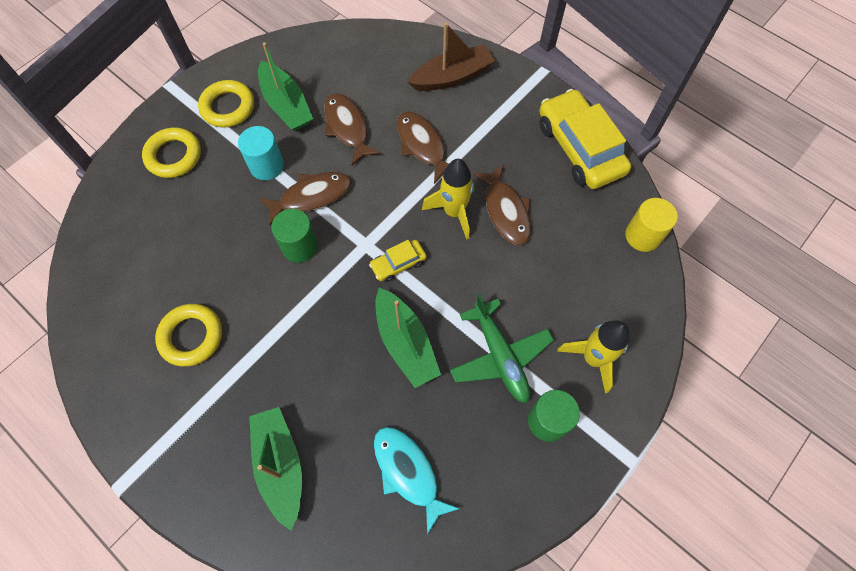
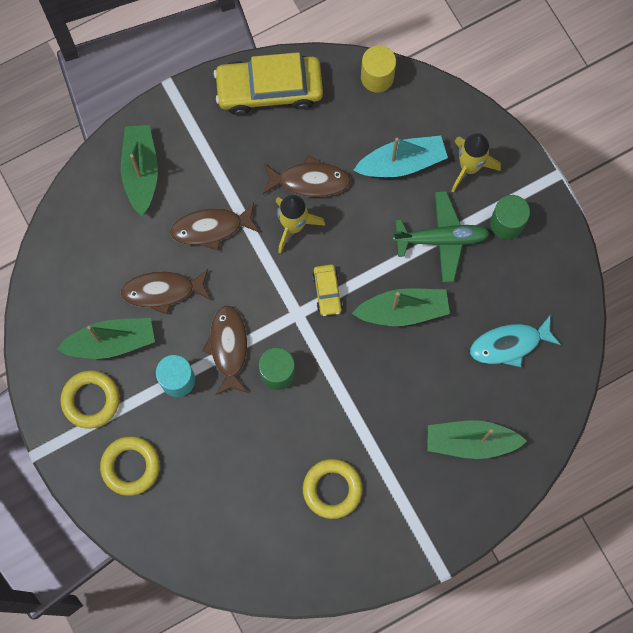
camera: 70 degrees left, 10 degrees up
brown boat [407,22,495,91] -> green boat [121,125,158,216]
none -> turquoise boat [353,136,448,177]

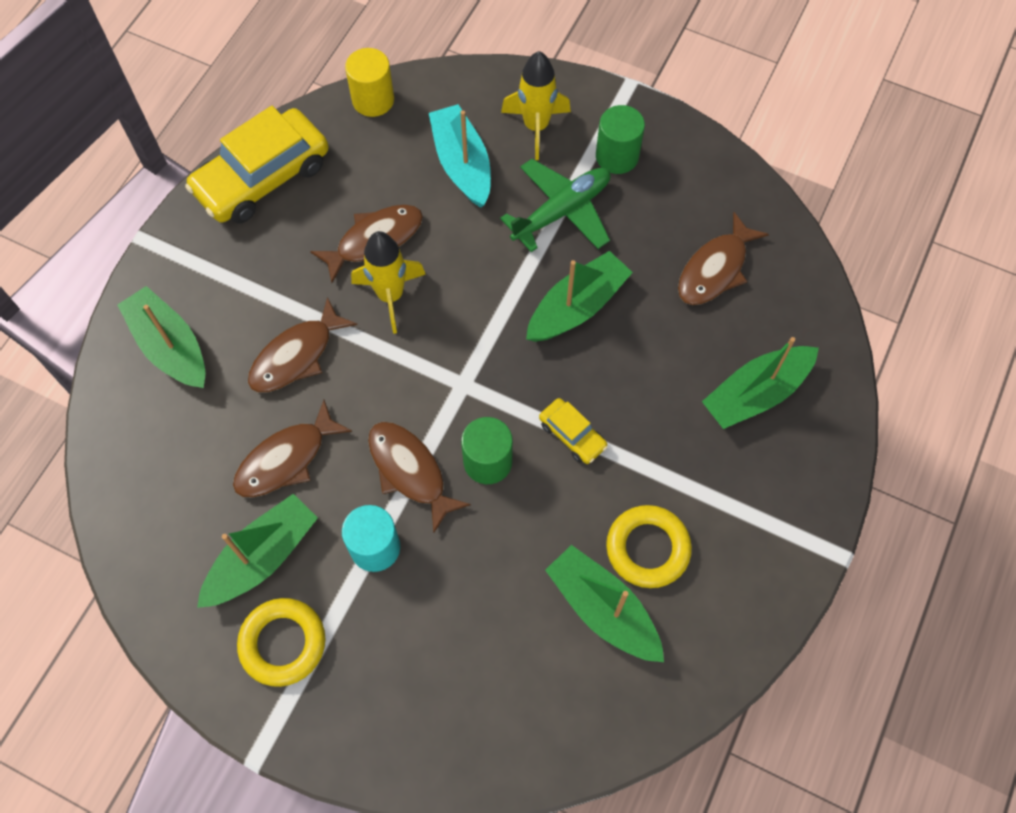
camera: 35 degrees left, 10 degrees down
yellow ring [100,436,160,496] -> none
yellow car [312,264,343,316] -> yellow car moved to [539,398,608,464]
turquoise boat [353,136,448,177] -> turquoise boat turned 60 degrees counterclockwise [429,104,491,208]
turquoise fish [470,314,561,367] -> brown fish [678,212,769,305]
none -> green boat [545,545,664,662]

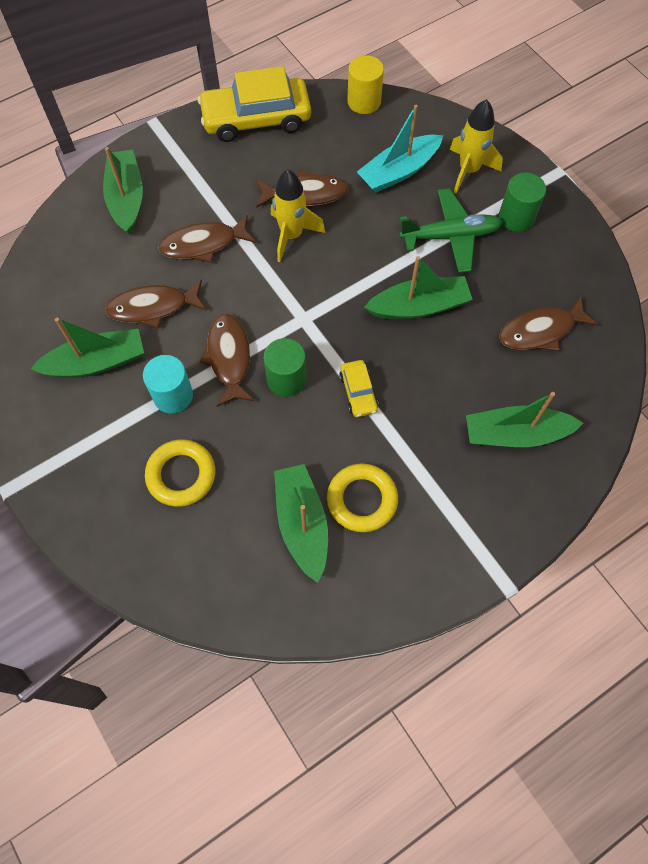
camera: 30 degrees right, 0 degrees up
yellow ring [237,598,325,687] -> yellow ring moved to [145,439,216,507]
turquoise boat [429,104,491,208] -> turquoise boat turned 135 degrees counterclockwise [357,105,443,193]

